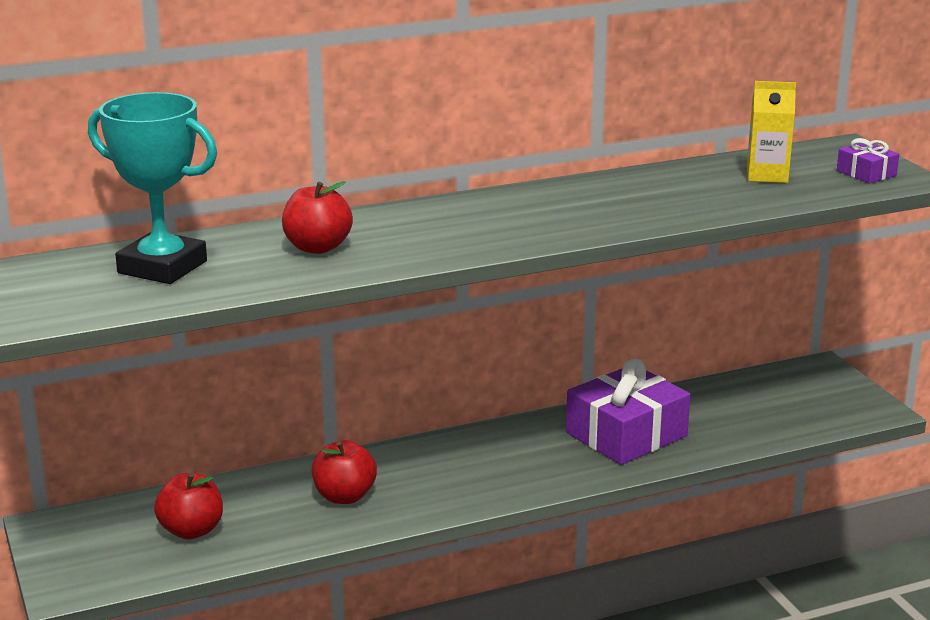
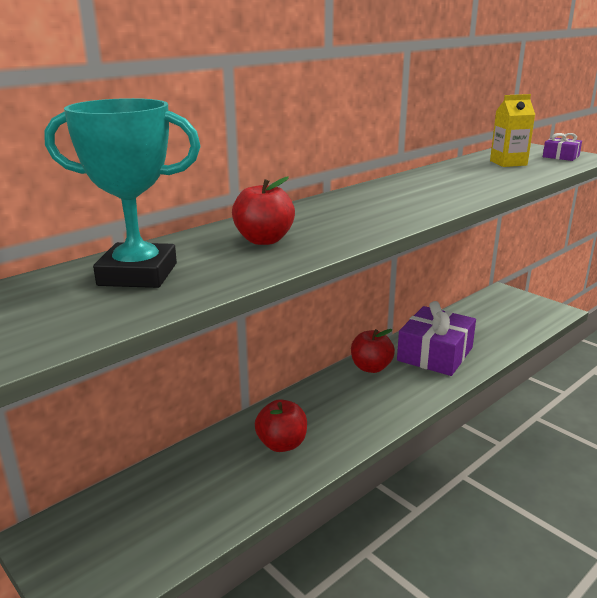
camera: 20 degrees left, 0 degrees up
red apple [154,473,223,539] -> red apple moved to [351,329,395,373]

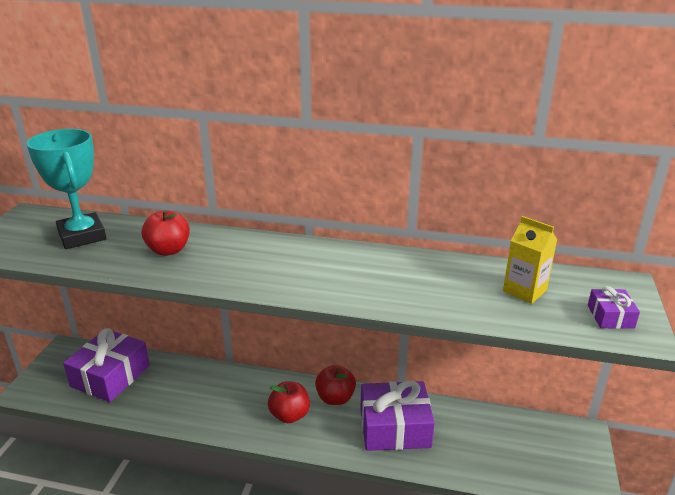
camera: 55 degrees right, 5 degrees up
red apple [255,399,307,452] -> red apple moved to [268,381,310,423]
none -> purple gift [63,328,150,402]

